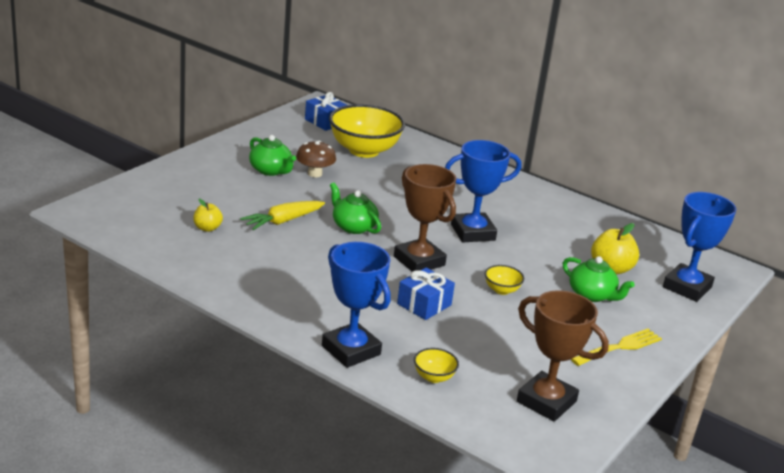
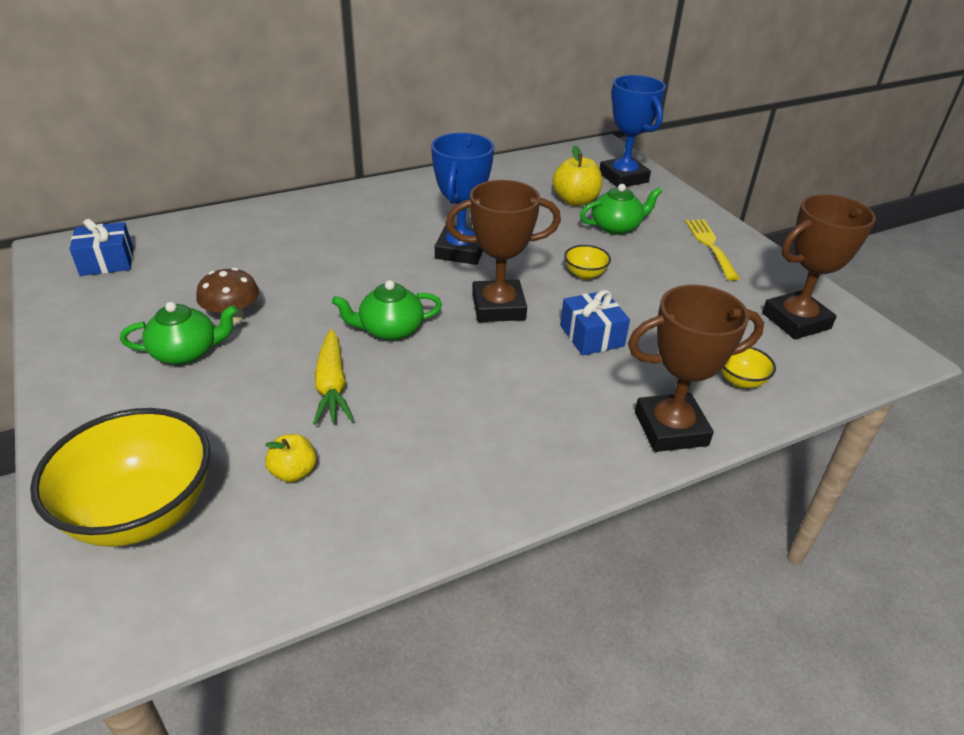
camera: 60 degrees left, 10 degrees up
blue trophy [322,242,391,368] -> brown trophy [628,285,764,452]
yellow bowl [329,104,405,158] -> yellow bowl moved to [30,408,210,547]

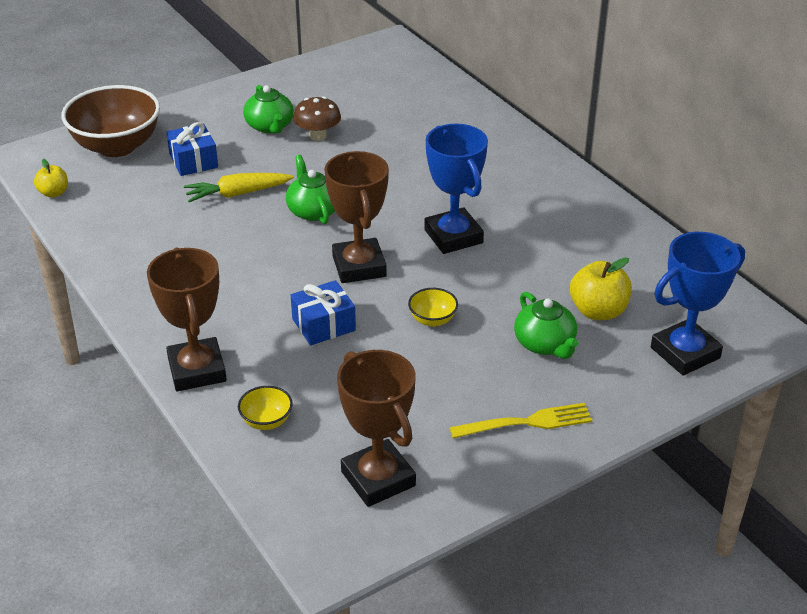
camera: 85 degrees right, 0 degrees up
yellow bowl [30,408,210,547] -> brown bowl [61,85,160,157]
blue gift [70,219,133,276] -> blue gift moved to [166,122,218,176]
yellow apple [265,434,316,482] -> yellow apple moved to [34,159,68,198]
blue trophy [431,133,494,265] -> blue trophy turned 60 degrees clockwise [424,124,488,254]

